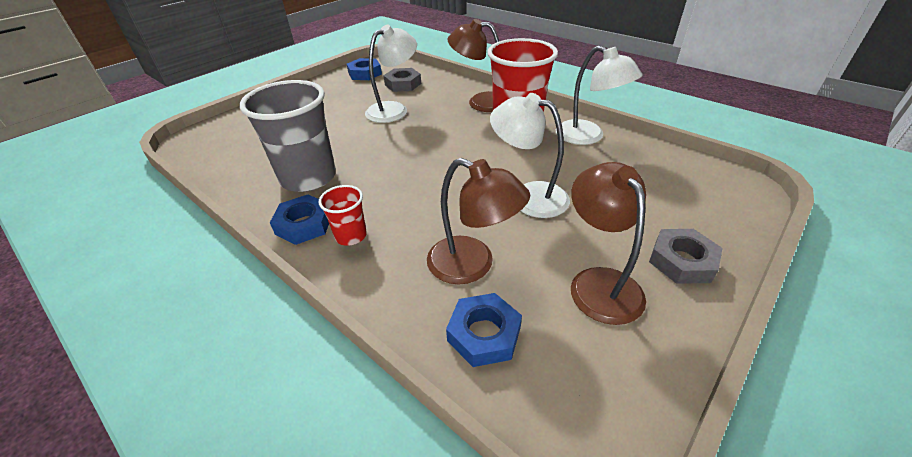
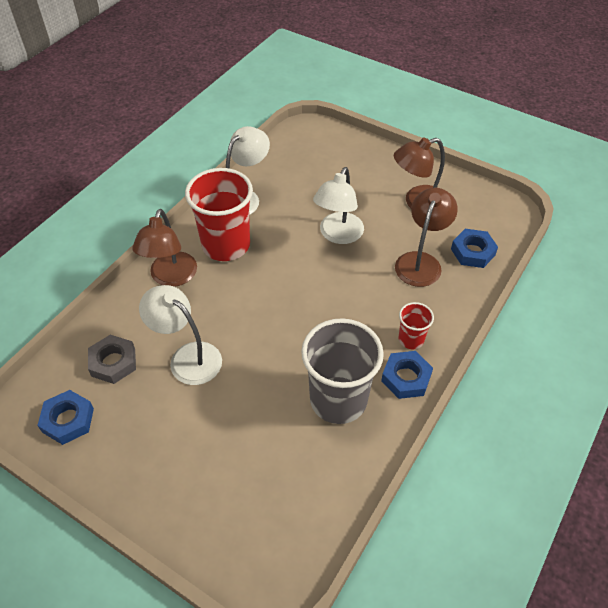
camera: 100 degrees left, 10 degrees up
grey nut [649,229,722,284] -> none

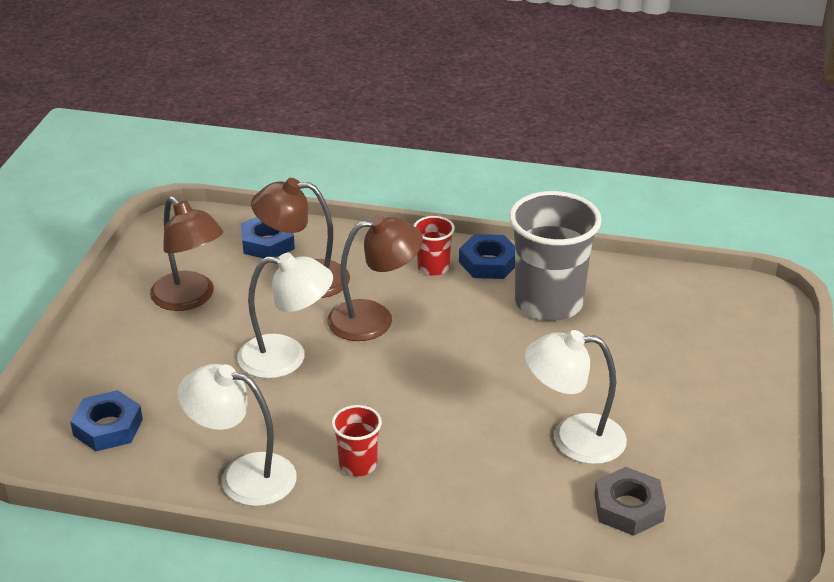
camera: 110 degrees left, 15 degrees down
blue nut [37,390,94,445] -> blue nut moved to [70,390,143,451]
brown lamp [133,209,197,287] -> brown lamp moved to [327,215,423,341]
white lamp [139,285,222,385] -> white lamp turned 75 degrees clockwise [525,330,627,464]
red cup [185,168,253,261] -> red cup [332,405,382,476], size x0.48

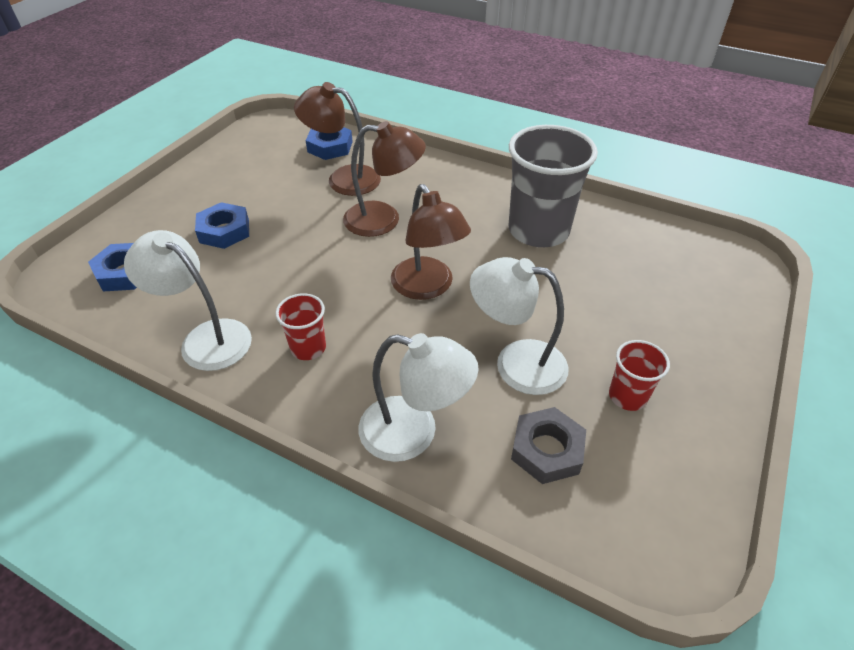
camera: 15 degrees right, 10 degrees up
brown lamp [150,196,224,311] -> brown lamp moved to [391,184,471,300]
white lamp [237,253,333,379] -> white lamp moved to [359,333,479,462]
red cup [414,216,455,276] -> red cup moved to [609,340,670,411]
blue nut [459,234,515,279] -> blue nut moved to [195,202,249,249]

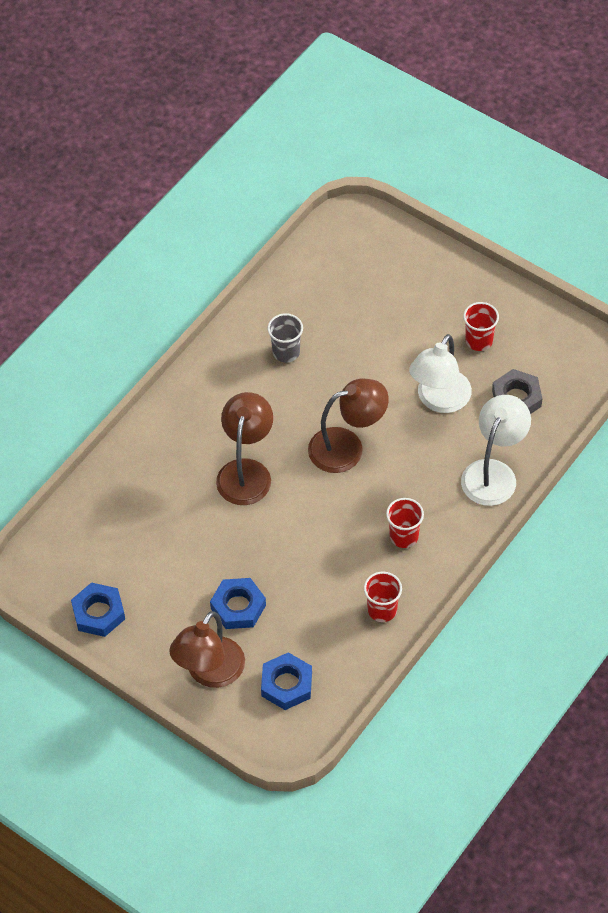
camera: 80 degrees left, 10 degrees up
white lamp [124,230,252,371] -> red cup [364,572,402,622]
brown lamp [294,82,381,196] -> brown lamp moved to [169,611,245,688]
blue nut [306,127,353,160] -> blue nut moved to [71,582,125,637]
grey cup [509,125,598,247] -> grey cup [268,313,303,363], size x0.48

